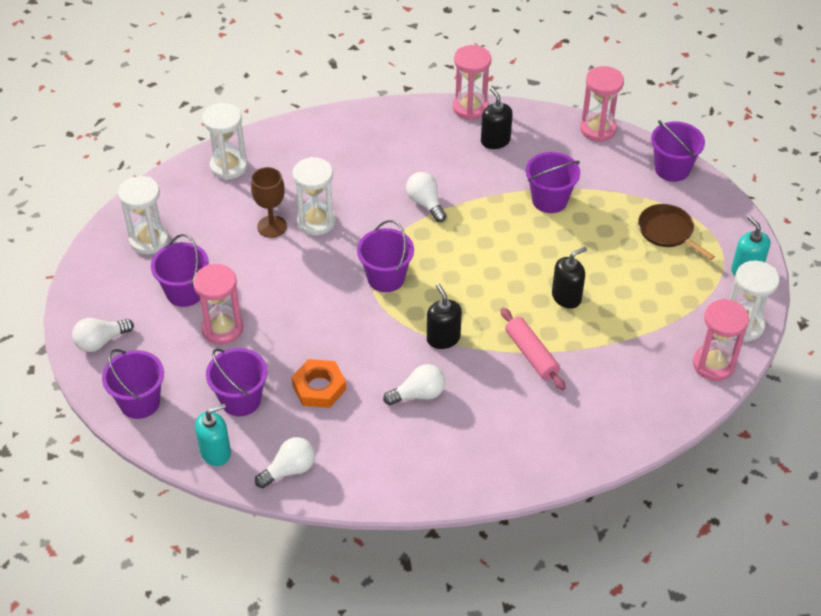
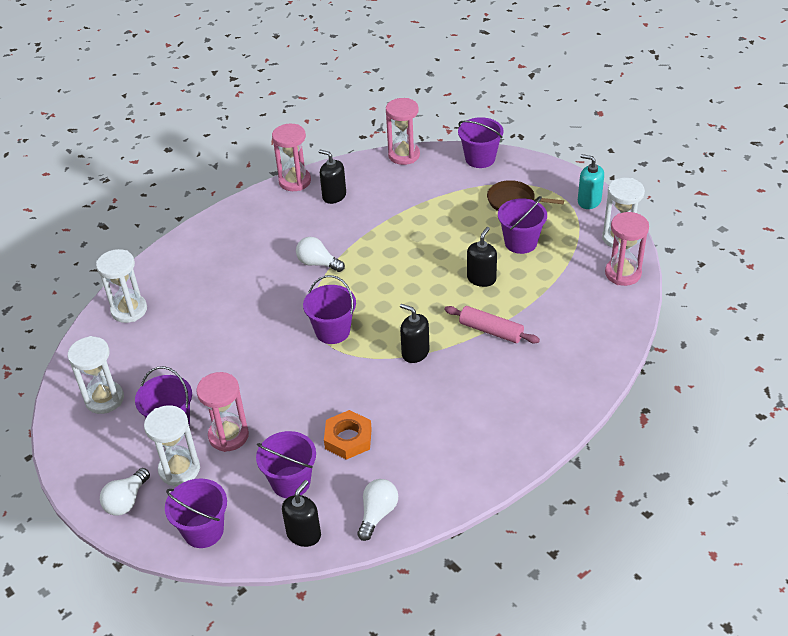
camera: 30 degrees left, 5 degrees down
turquoise soap dispenser [195,404,231,466] -> black soap dispenser [282,480,321,547]
brown goblet [251,167,287,238] -> none
white hourglass [293,157,336,235] -> white hourglass moved to [144,405,200,486]
white light bulb [383,364,445,405] -> none
purple bucket [526,152,580,213] -> purple bucket moved to [498,196,547,254]

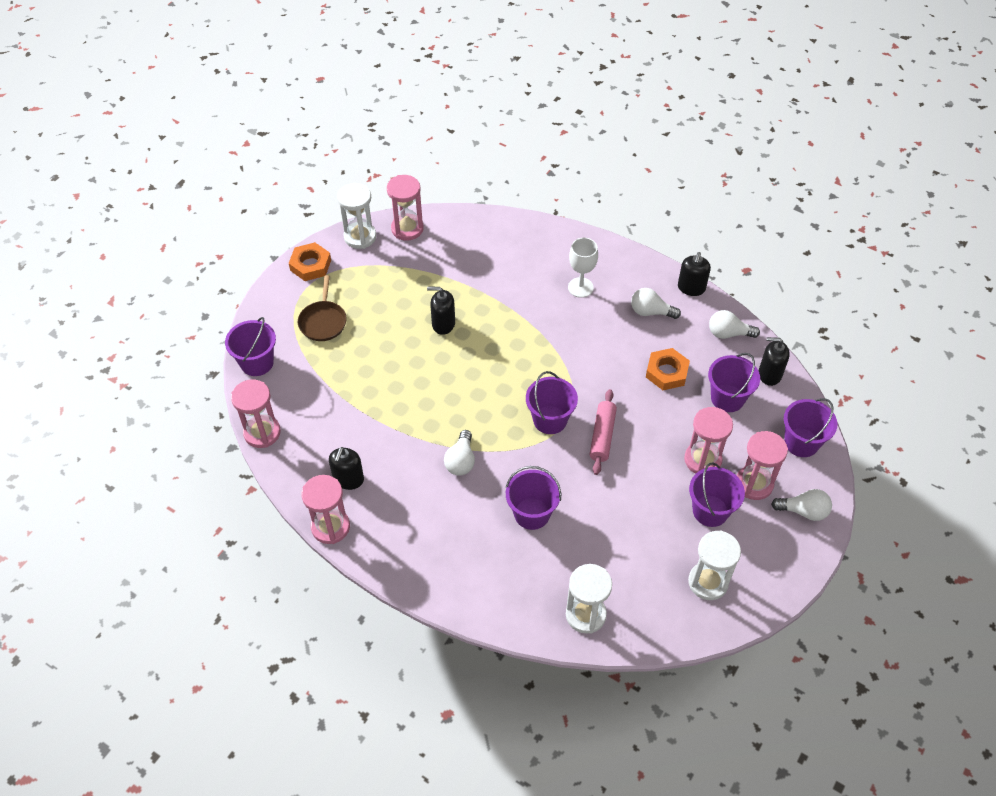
camera: 110 degrees left, 10 degrees up
white hourglass [144,405,200,486] -> pink hourglass [737,431,788,500]
black soap dispenser [400,304,429,363] -> black soap dispenser moved to [678,252,711,296]
pink rolling pin [445,306,540,343] -> pink rolling pin moved to [590,389,617,475]
purple bucket [498,196,547,254] -> purple bucket moved to [506,466,561,530]
turquoise soap dispenser [578,154,604,209] -> orange nut [289,242,331,281]
none -> white goblet [568,238,598,298]
none -> white light bulb [631,288,681,319]

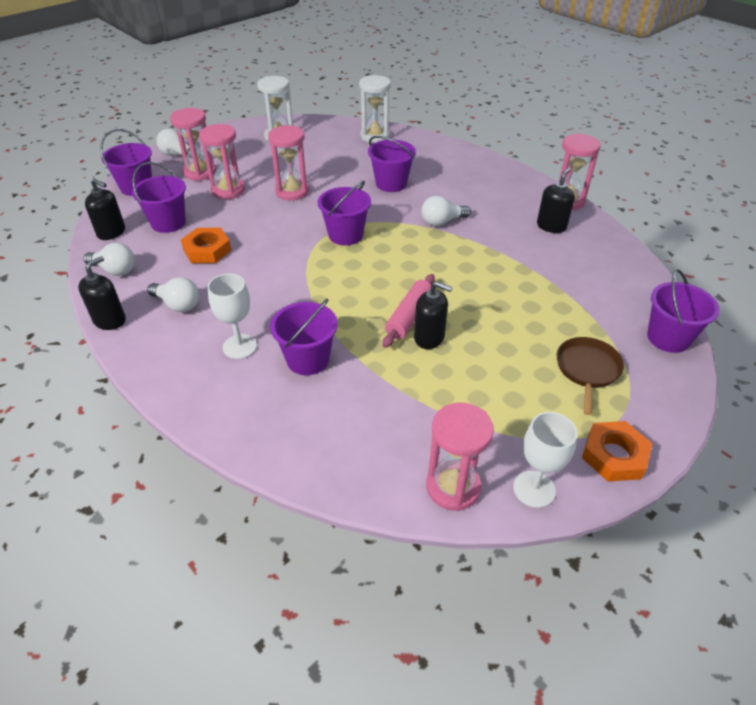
camera: 165 degrees left, 10 degrees down
pink hourglass [231,380,281,448] -> pink hourglass moved to [268,125,309,201]
white hourglass [337,183,376,249] -> white goblet [513,412,577,508]
white light bulb [444,430,475,476] -> white light bulb turned 135 degrees counterclockwise [421,196,471,226]
pink rolling pin [590,389,617,475] -> pink rolling pin moved to [383,274,435,348]
purple bucket [689,462,745,527] -> purple bucket moved to [270,298,338,375]

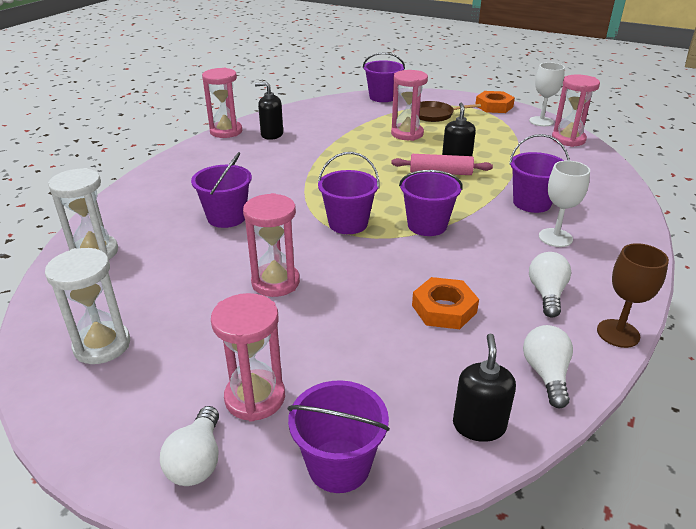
camera: 110 degrees left, 10 degrees down
black soap dispenser [78,256,126,330] -> brown goblet [597,243,669,348]
purple bucket [132,162,186,233] -> purple bucket moved to [399,170,463,236]
pink hourglass [199,124,245,199] -> pink hourglass moved to [391,70,428,141]
white light bulb [421,196,471,226] -> none

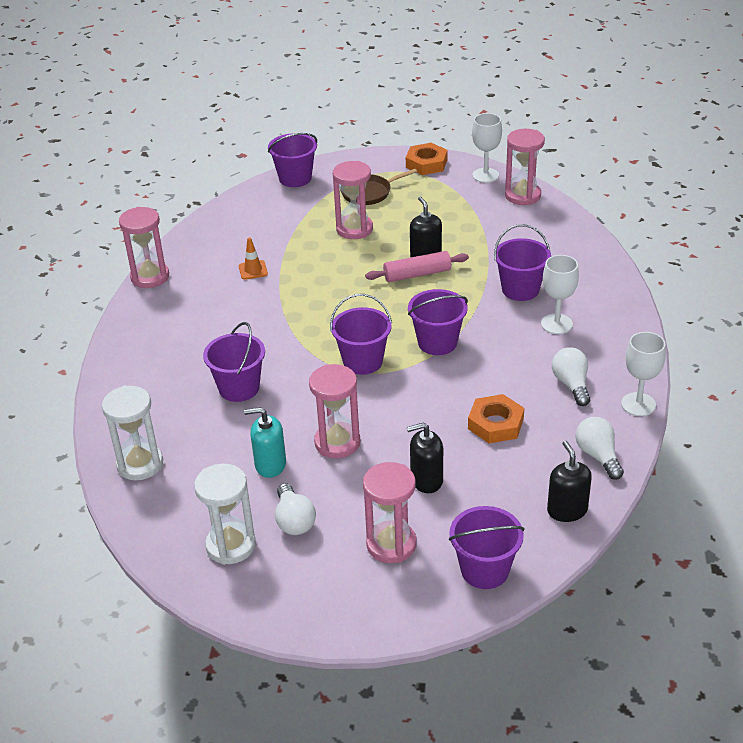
camera: 20 degrees left, 5 degrees up
white light bulb [160,406,219,486] -> white light bulb moved to [275,483,316,535]
black soap dispenser [255,82,283,140] -> black soap dispenser moved to [407,422,443,493]
brown goblet [597,243,669,348] -> white goblet [621,332,666,416]
none -> orange traffic cone [239,237,268,280]
none -> turquoise soap dispenser [244,407,286,478]

